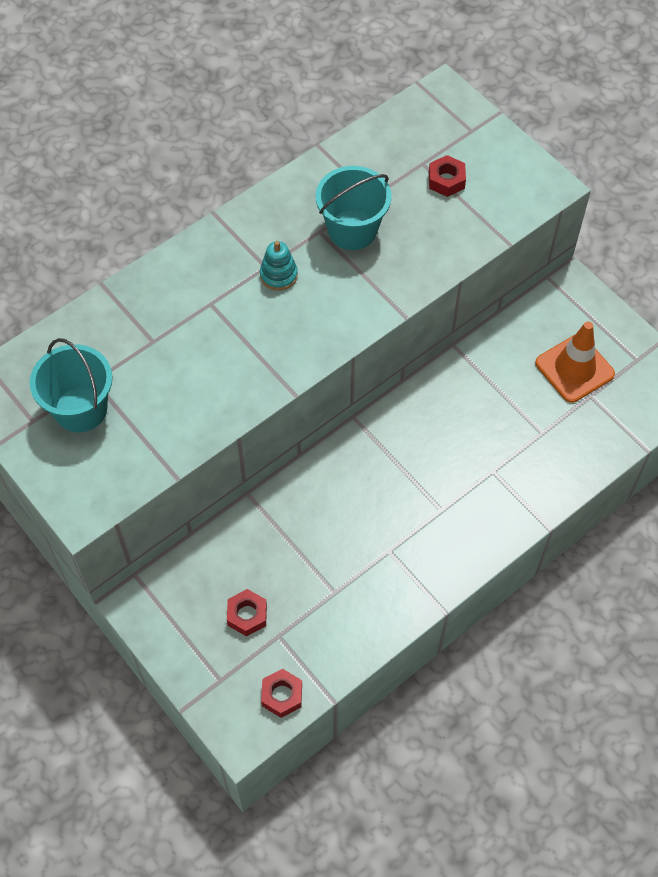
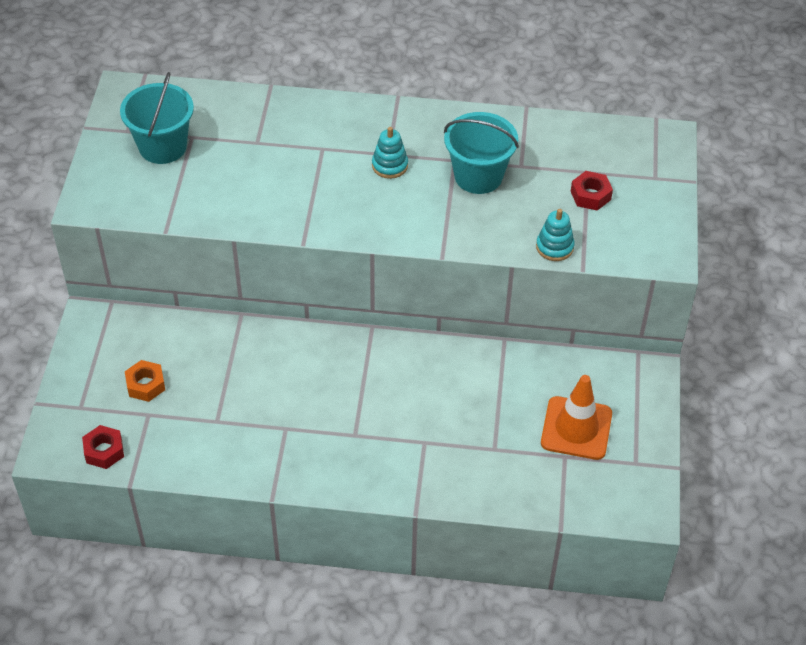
camera: 45 degrees right, 10 degrees down
red nut [227,589,267,636] -> orange nut [125,360,165,402]
none -> turquoise stacking toy [536,209,575,261]

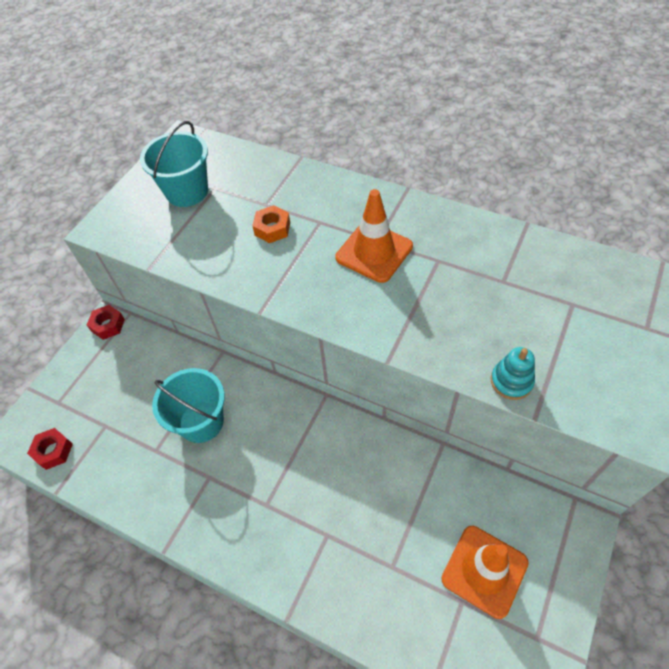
camera: 25 degrees right, 5 degrees up
orange nut [125,360,165,402] -> orange nut moved to [252,205,290,243]
turquoise stacking toy [372,127,408,179] -> orange traffic cone [335,189,413,283]
turquoise bucket [444,112,519,194] -> turquoise bucket moved to [152,368,225,443]
red nut [571,171,613,211] -> red nut moved to [87,305,125,340]

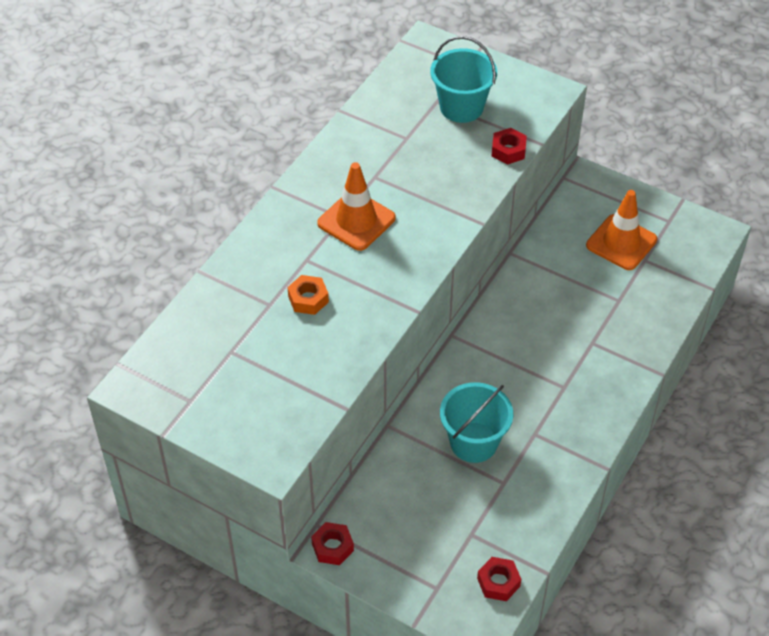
camera: 90 degrees left, 5 degrees down
turquoise bucket [140,121,208,207] -> turquoise bucket moved to [430,36,497,123]
turquoise stacking toy [491,347,535,400] -> red nut [492,128,527,165]

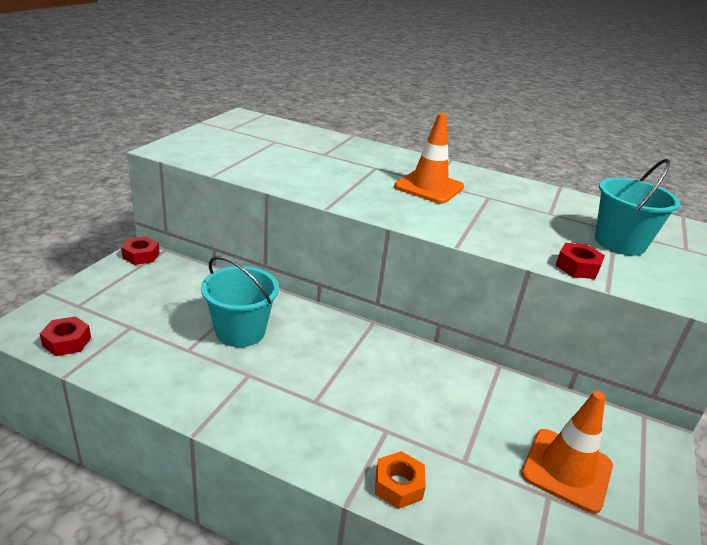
camera: 80 degrees right, 20 degrees down
orange nut [288,275,329,315] -> orange nut moved to [375,451,426,509]

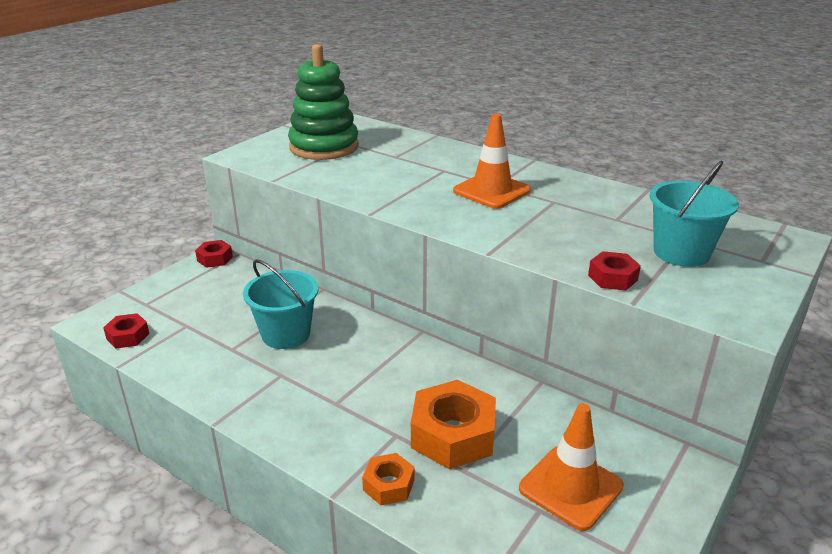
camera: 15 degrees right, 0 degrees up
none -> green stacking toy [288,44,359,160]
none -> orange nut [411,380,496,469]

